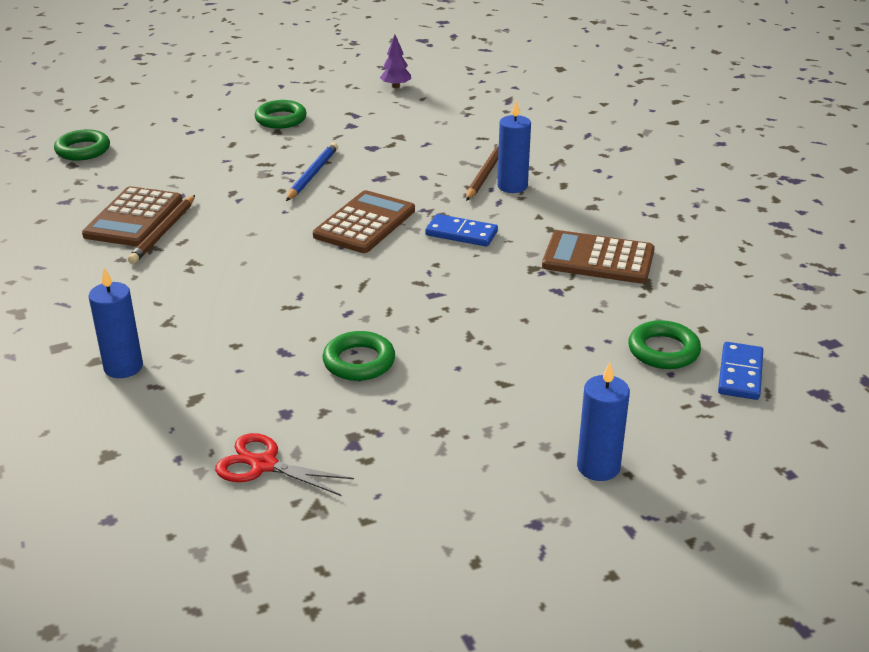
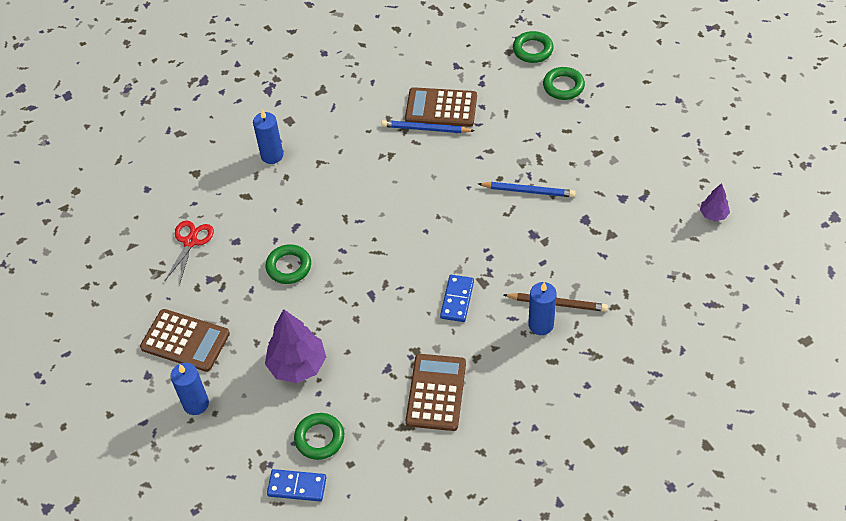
camera: 85 degrees right, 20 degrees up
brown pencil [128,195,195,264] -> blue pencil [381,120,474,133]
green ring [255,100,307,129] -> green ring moved to [543,67,585,100]
brown calculator [313,190,415,253] -> brown calculator moved to [140,309,230,372]
none -> purple tree [265,309,326,383]

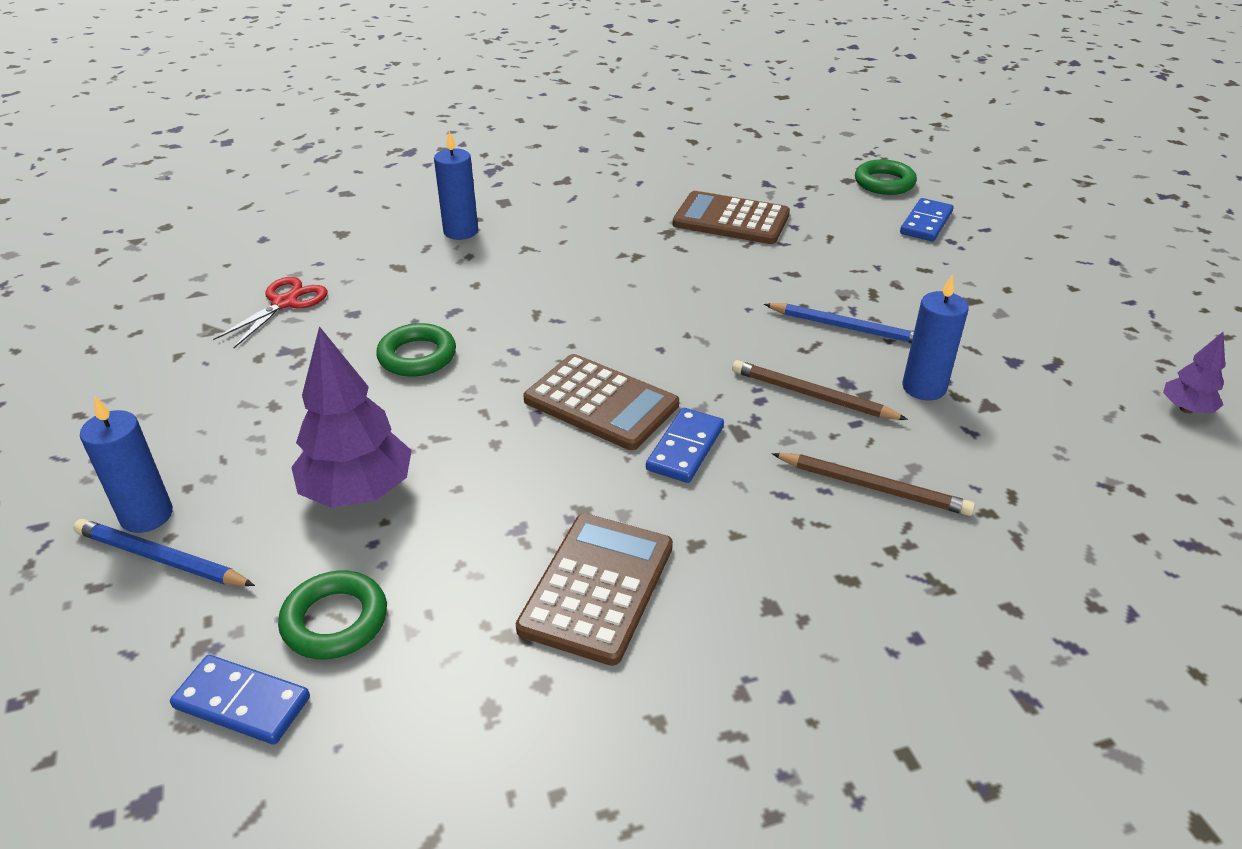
camera: 10 degrees right, 15 degrees down
brown calculator [140,309,230,372] -> brown calculator moved to [523,354,679,450]
blue pencil [381,120,474,133] -> blue pencil moved to [73,519,255,586]
blue candle [528,282,557,335] -> blue candle moved to [902,274,969,400]
green ring [543,67,585,100] -> blue domino [900,198,953,241]
none -> brown pencil [732,360,908,420]

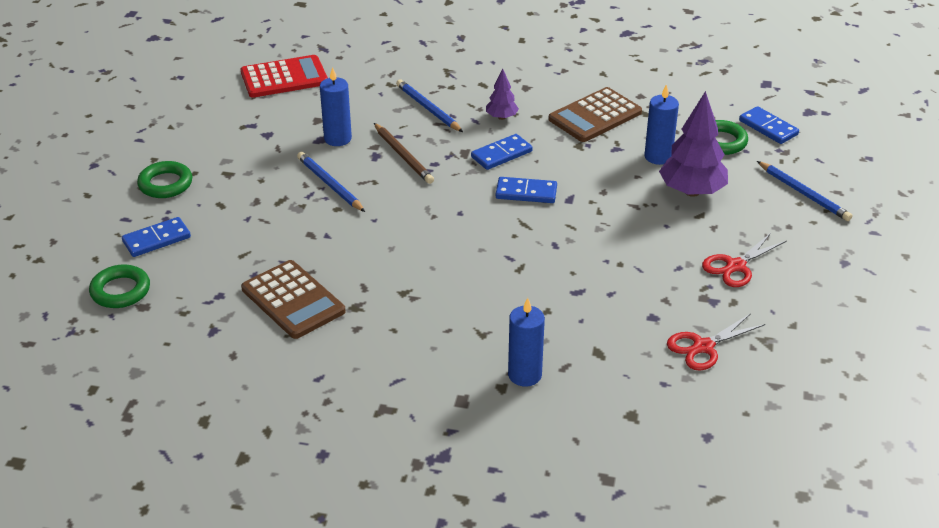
camera: 150 degrees left, 0 degrees up
blue candle [80,396,173,533] -> blue candle moved to [644,84,679,165]
green ring [376,323,456,377] -> green ring moved to [137,161,192,198]
brown calculator [523,354,679,450] -> blue domino [496,177,557,203]
brown pencil [772,453,975,516] -> blue pencil [396,79,463,132]
purple tree [1163,332,1225,413] -> purple tree moved to [486,69,519,120]
none -> red calculator [241,55,328,98]
none -> red scissors [702,233,787,287]

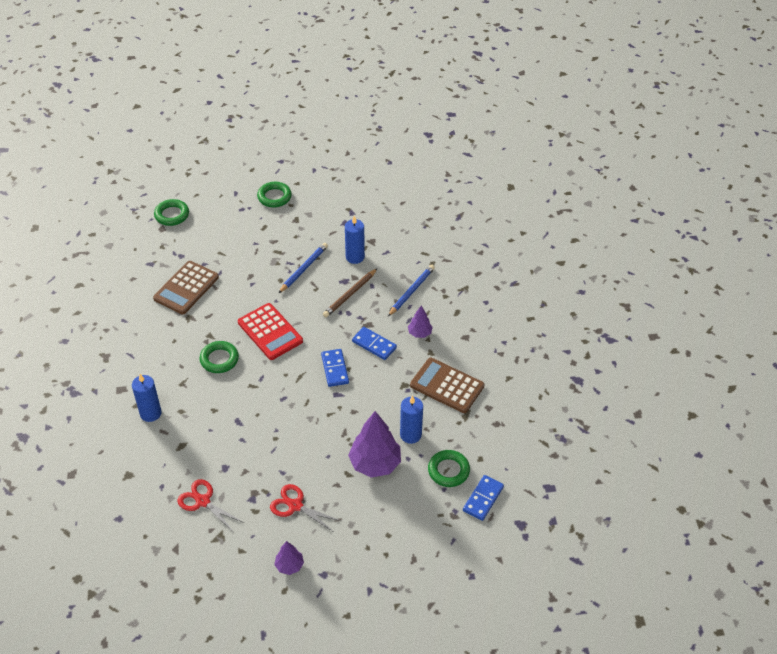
camera: 70 degrees right, 10 degrees up
blue domino [122,217,191,257] -> none
red calculator [241,55,328,98] -> red calculator moved to [238,303,303,360]
blue pencil [757,161,852,221] -> none
none -> green ring [199,341,239,373]
none -> purple tree [274,541,304,575]

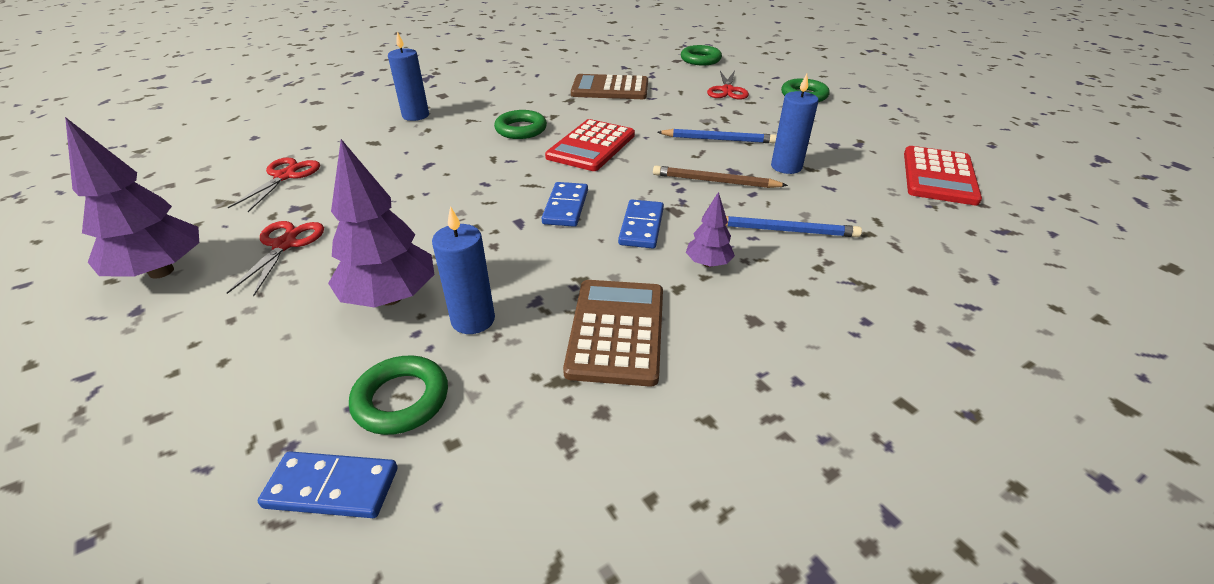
camera: 65 degrees right, 10 degrees down
purple tree [274,541,304,575] -> purple tree [65,117,199,279], size x1.93
blue domino [321,349,349,387] -> blue domino turned 45 degrees counterclockwise [542,182,588,227]
none -> red scissors [707,71,749,100]
none -> red calculator [904,146,982,205]

